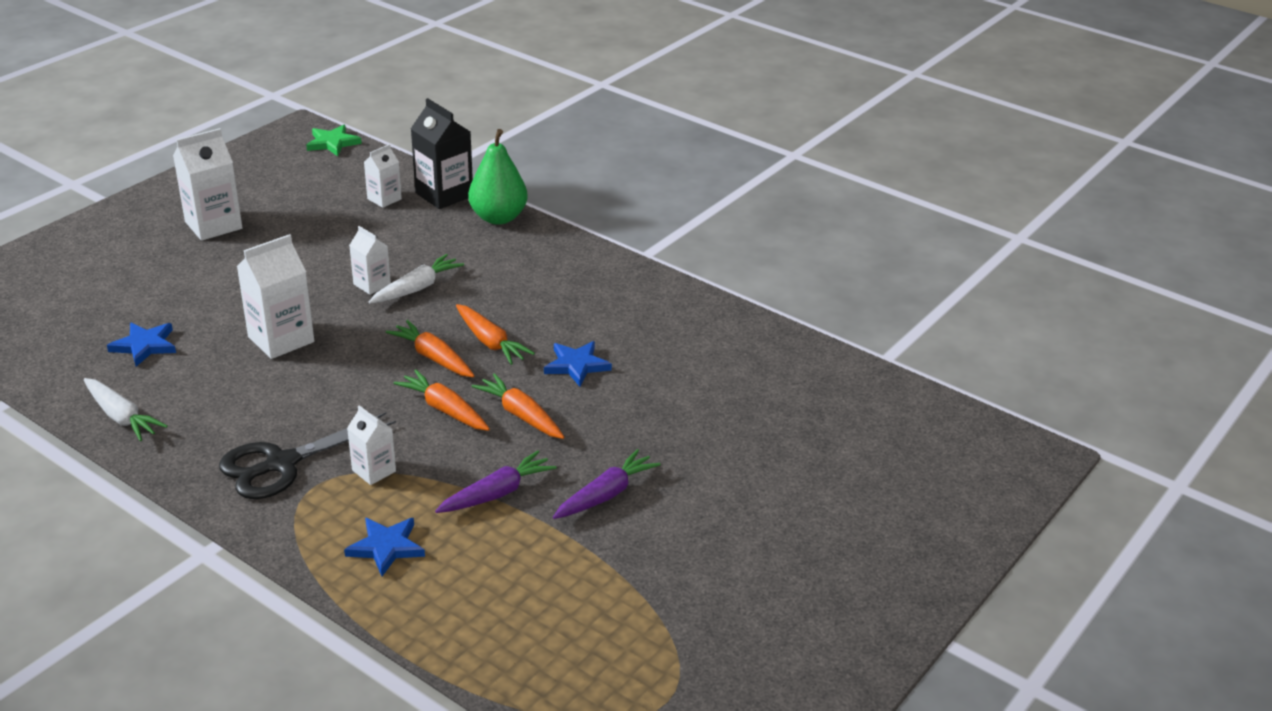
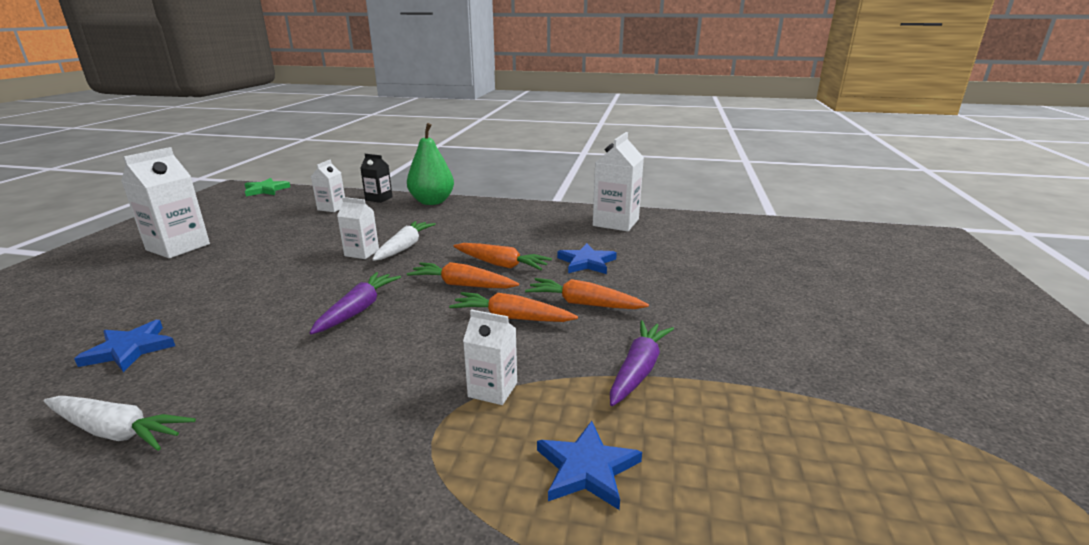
camera: 25 degrees left, 10 degrees down
black scissors [219,412,396,499] -> none
white carton [237,234,314,359] -> white carton moved to [593,132,644,232]
black carton [411,98,473,209] -> black carton [360,154,393,203], size x0.58
purple carrot [553,449,661,519] -> purple carrot moved to [309,272,401,335]

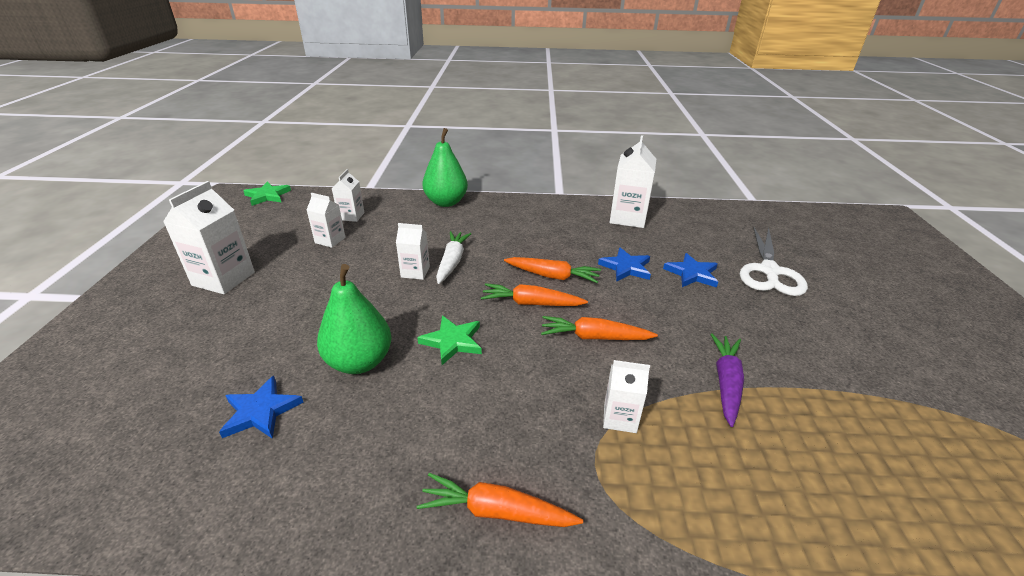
camera: 10 degrees left, 10 degrees up
white carrot [43,396,196,451] -> none
purple carrot [309,272,401,335] -> green star [417,316,482,365]
black carton [360,154,393,203] -> none
orange carrot [525,278,649,309] -> orange carrot moved to [417,473,583,527]
blue star [537,421,642,510] -> blue star moved to [663,253,718,288]
none -> white carton [307,193,346,248]
none -> green pear [317,264,392,374]
none -> white scissors [740,226,808,296]

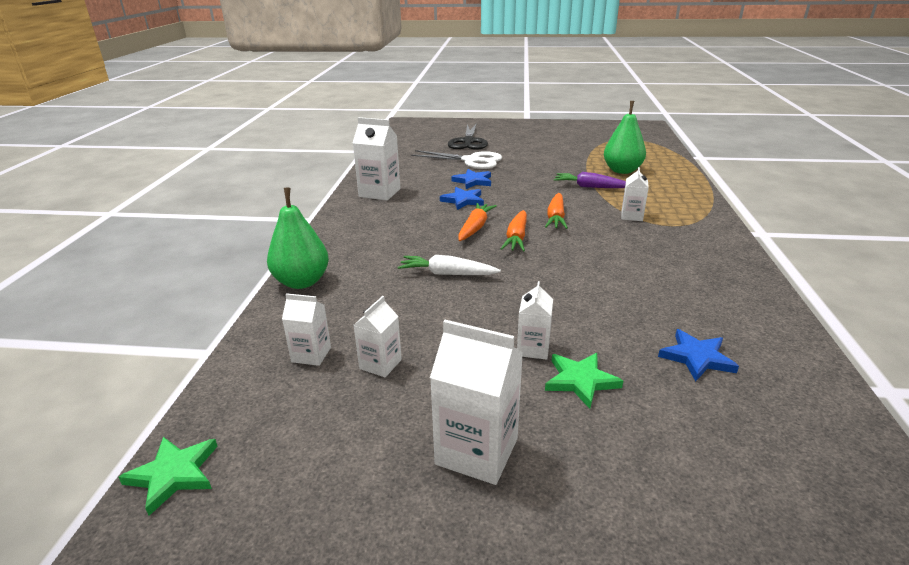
camera: 85 degrees left, 5 degrees down
green pear [317,264,392,374] -> green pear moved to [604,101,646,174]
white carton [396,223,430,280] -> white carton moved to [517,281,553,360]
green star [417,316,482,365] -> green star moved to [545,353,623,409]
orange carrot [417,473,583,527] -> none
none -> black scissors [448,123,488,150]

